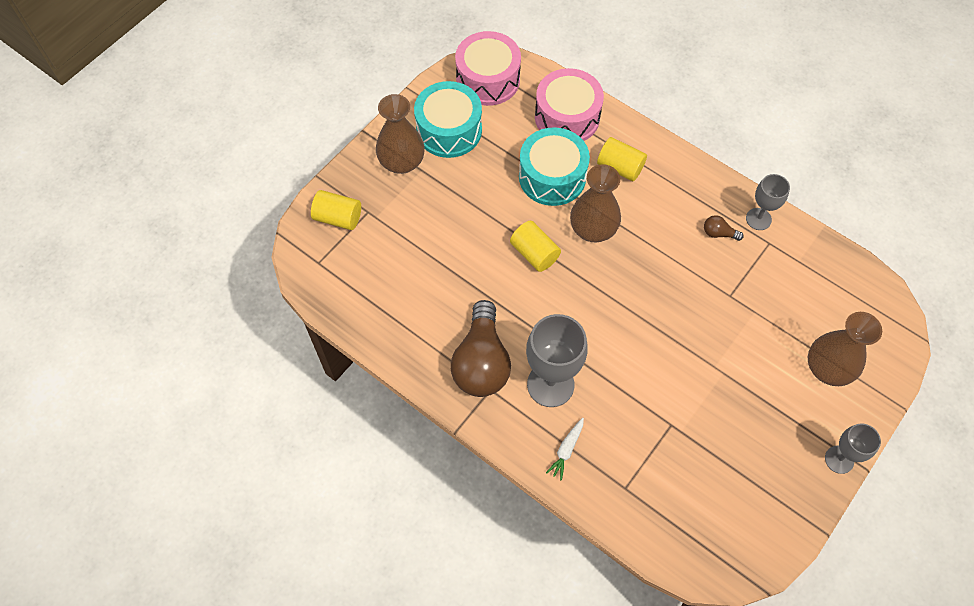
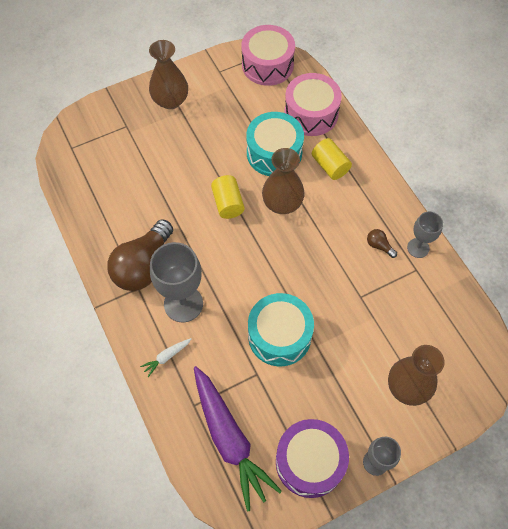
camera: 25 degrees right, 0 degrees up
yellow cylinder [311,190,361,230] -> none
turquoise drum [414,81,482,158] -> turquoise drum moved to [248,293,314,366]
none -> purple carrot [194,366,282,512]
none -> purple drum [276,419,349,498]

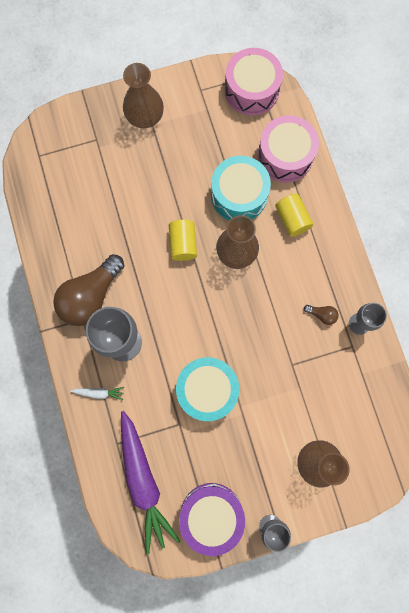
camera: 10 degrees right, 15 degrees up
white carrot [140,338,191,377] -> white carrot turned 150 degrees counterclockwise [70,387,124,400]
brown light bulb [367,229,397,258] -> brown light bulb turned 150 degrees clockwise [304,305,339,325]

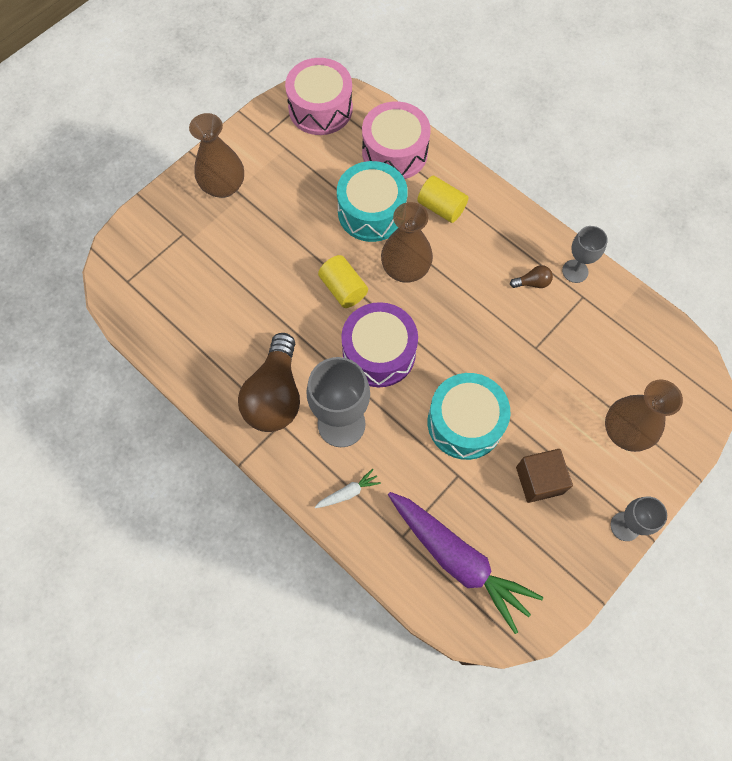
camera: 30 degrees left, 10 degrees down
purple drum [179,483,245,556] -> purple drum moved to [341,302,418,387]
none -> brown cube [516,449,573,503]

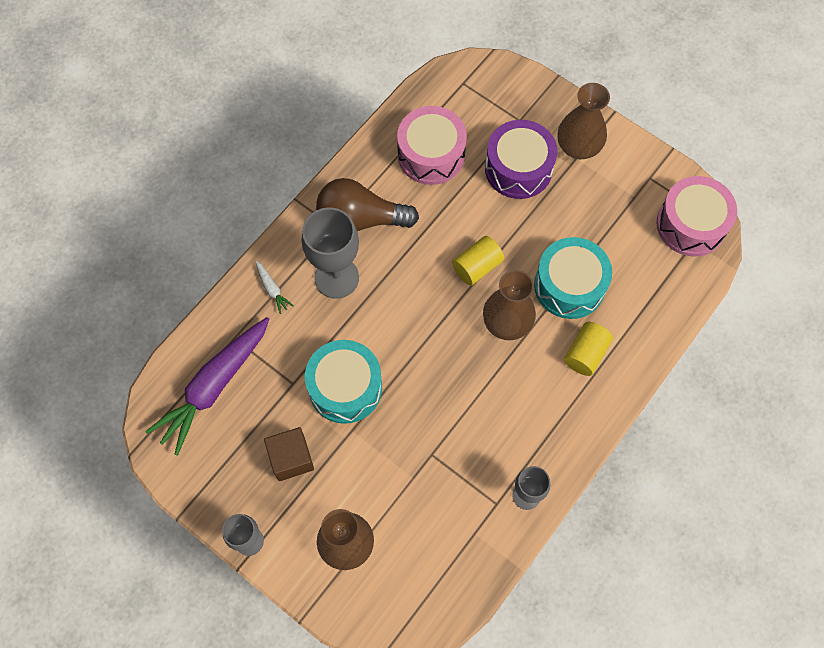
camera: 85 degrees right, 0 degrees up
purple drum [341,302,418,387] -> purple drum moved to [485,120,557,199]
pink drum [362,101,431,179] -> pink drum moved to [397,106,467,185]
brown light bulb [510,265,553,288] -> none

